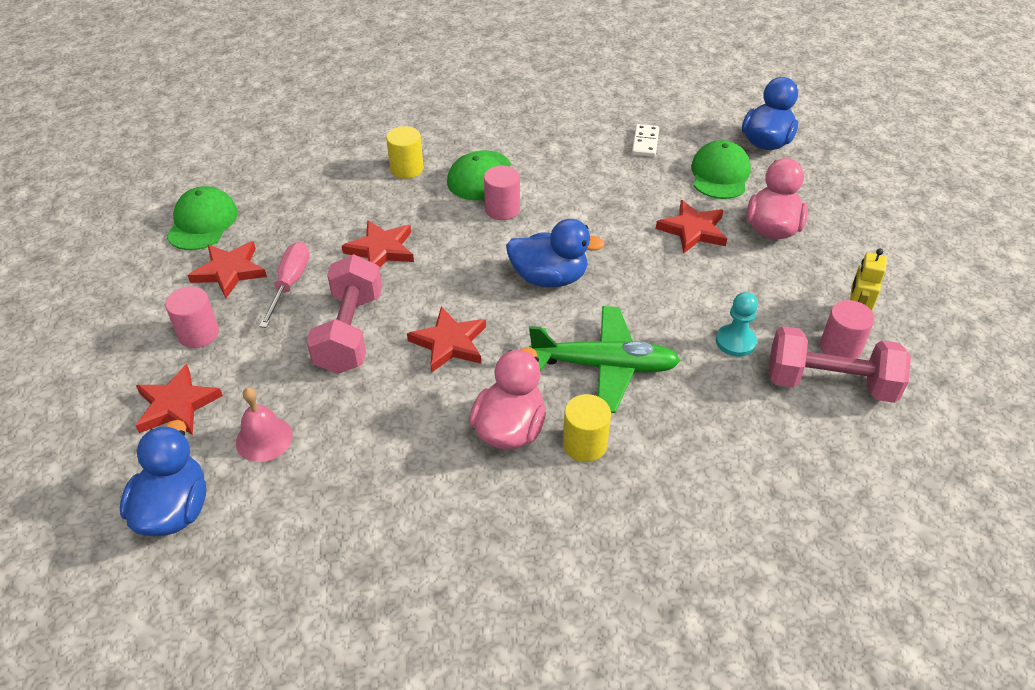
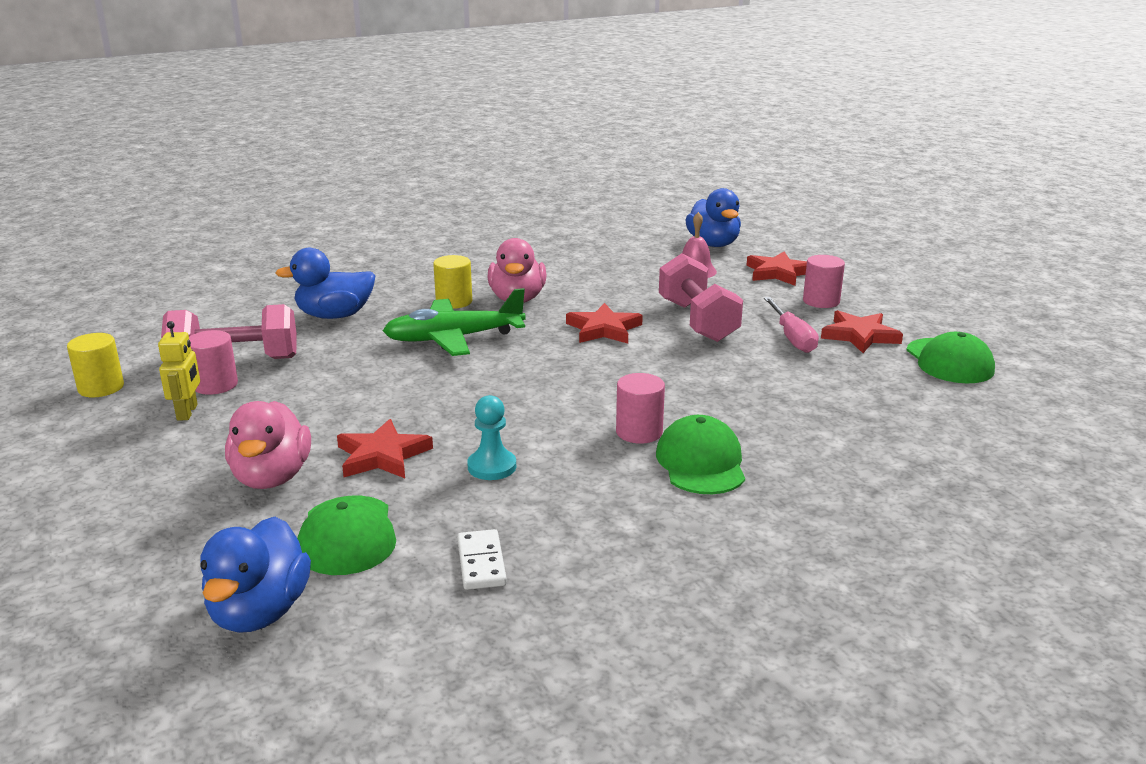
camera: 160 degrees right, 20 degrees down
red star [342,220,414,268] -> none
yellow cylinder [386,126,423,179] -> yellow cylinder moved to [67,333,124,397]
blue duck [506,219,605,287] -> blue duck moved to [276,248,375,319]
turquoise pawn [716,292,758,357] -> turquoise pawn moved to [467,395,516,480]

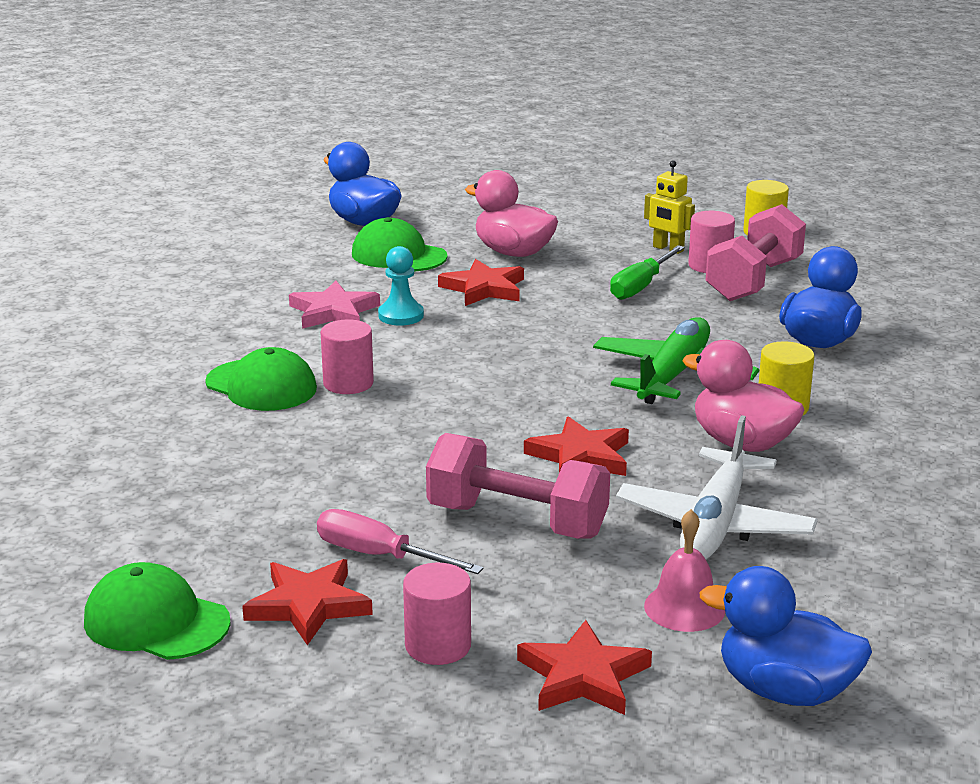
camera: 130 degrees right, 0 degrees up
white domino [457,529,507,590] -> none
none -> pink star [289,281,380,329]
none -> green screwdriver [610,245,685,300]
none -> white plane [616,415,818,559]

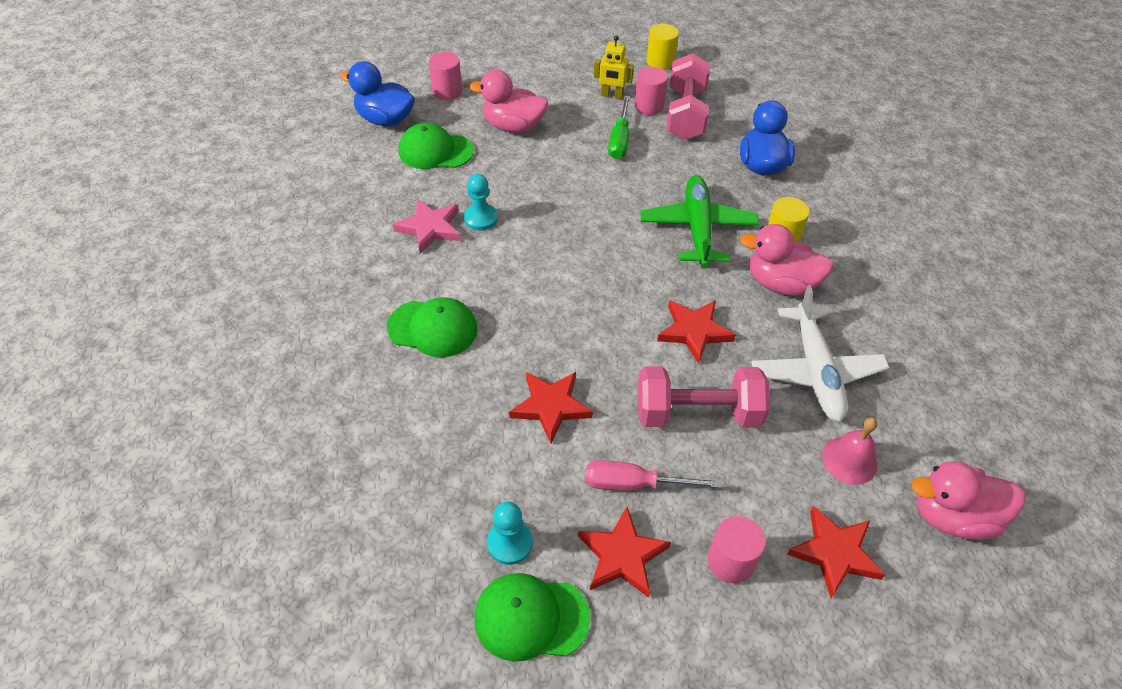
camera: 25 degrees left, 25 degrees up
pink cylinder [321,319,374,394] -> pink cylinder moved to [429,52,462,100]
red star [438,259,524,306] -> red star moved to [509,372,593,443]
blue duck [700,566,872,706] -> pink duck [911,461,1025,540]
none -> turquoise pawn [487,501,533,565]

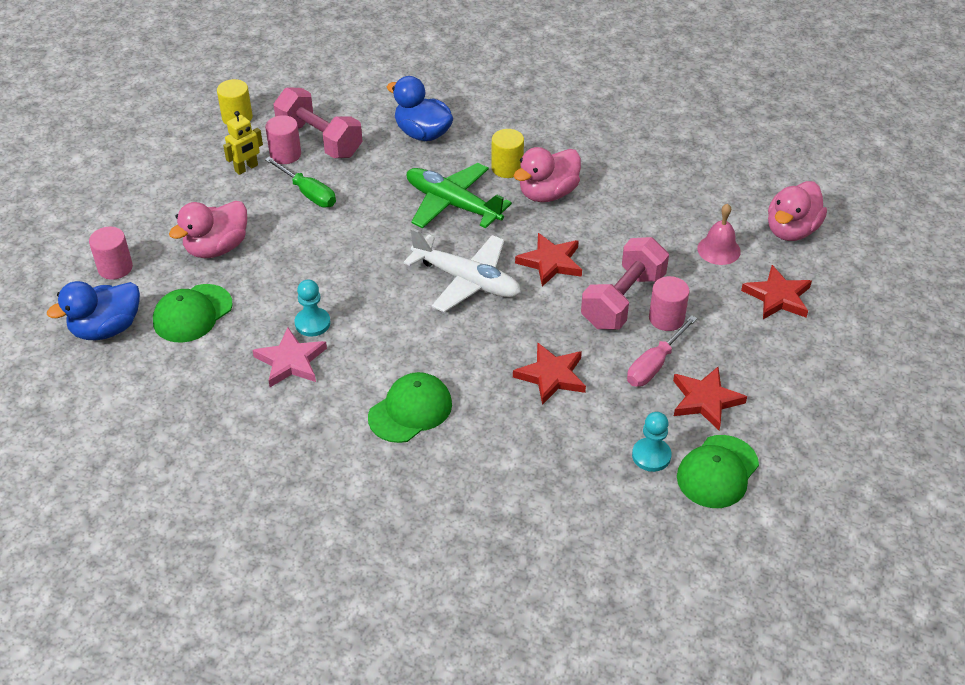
camera: 55 degrees left, 5 degrees down
pink cylinder [708,516,766,584] -> pink cylinder moved to [649,276,690,331]
white plane [751,285,890,422] -> white plane moved to [404,228,521,312]

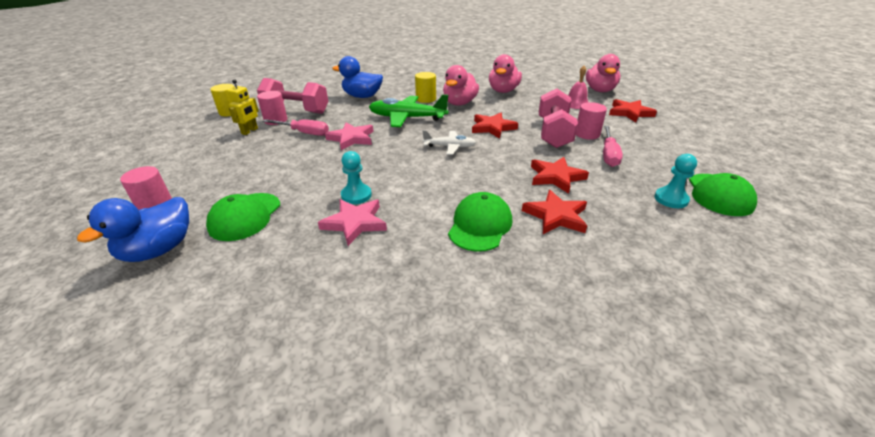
camera: 25 degrees left, 10 degrees down
pink duck [169,201,247,258] -> pink duck moved to [489,54,522,93]
green screwdriver [265,157,336,208] -> pink screwdriver [263,119,329,136]
white plane [404,228,521,312] -> white plane [422,130,476,155], size x0.58
red star [673,367,747,430] -> red star moved to [522,190,587,234]
none -> pink star [325,122,374,150]

